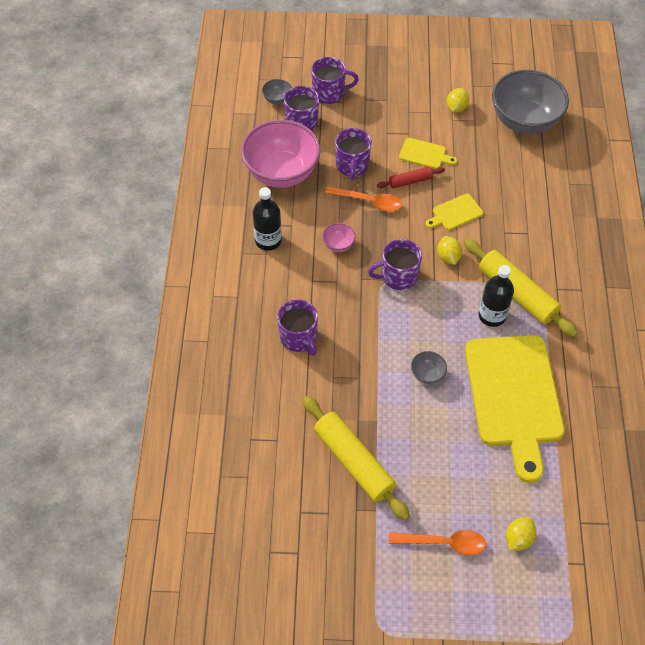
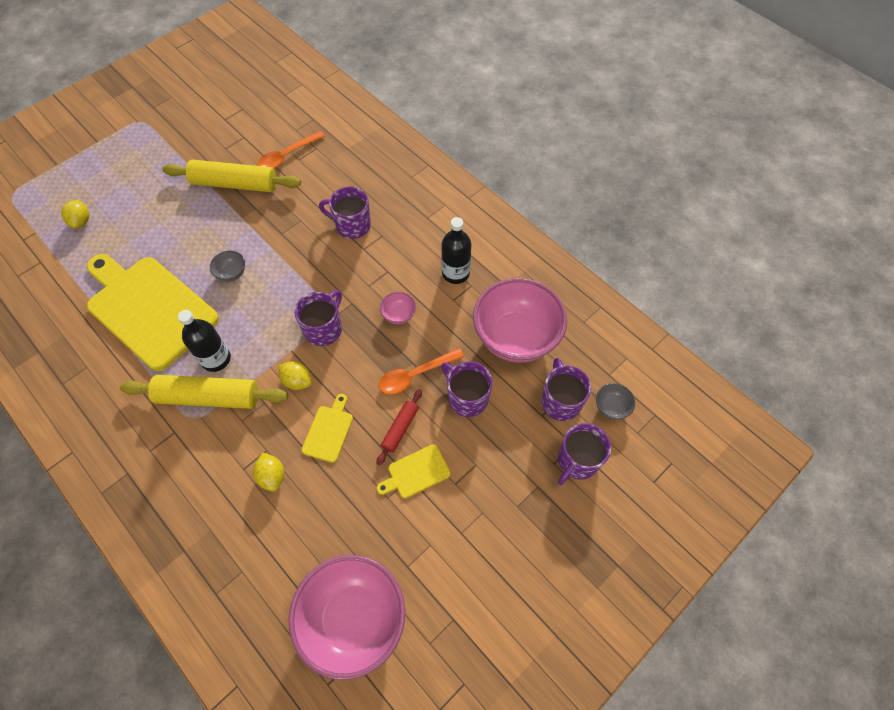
camera: 135 degrees right, 5 degrees up
orange spoon [389,530,486,555] -> orange spoon moved to [257,131,325,169]
yellow lemon [447,88,469,112] -> yellow lemon moved to [253,453,284,492]
grey bowl [492,70,569,134] -> pink bowl [288,555,405,680]

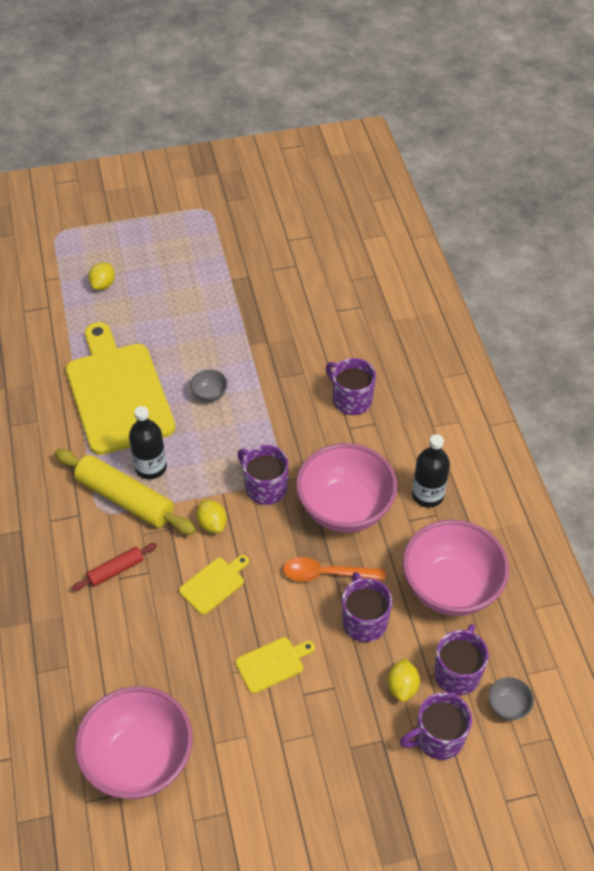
camera: 30 degrees right, 10 degrees down
yellow rolling pin [162,160,301,192] -> none
yellow lemon [253,453,284,492] -> yellow lemon moved to [387,658,420,702]
orange spoon [257,131,325,169] -> none
purple mug [294,290,342,346] -> purple mug turned 105 degrees counterclockwise [237,445,289,505]
red rolling pin [377,389,422,466] -> red rolling pin moved to [72,543,157,591]
yellow cutting board [377,444,450,498] -> yellow cutting board turned 150 degrees clockwise [236,637,315,694]
pink bowl [380,292,416,324] -> pink bowl [296,443,397,533], size x2.46

